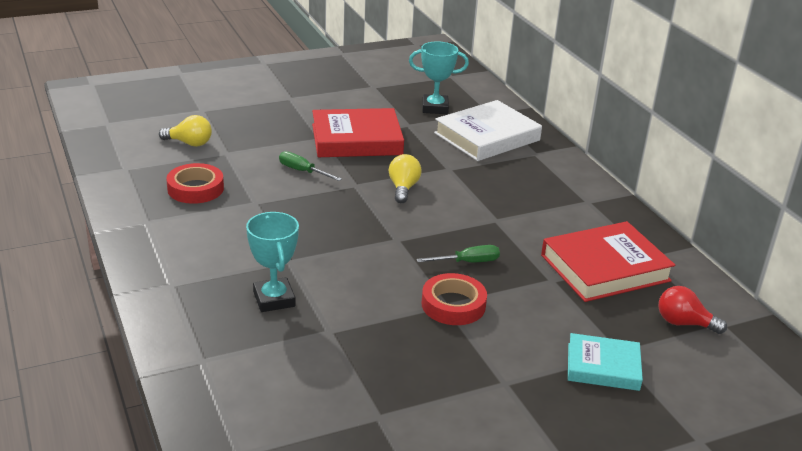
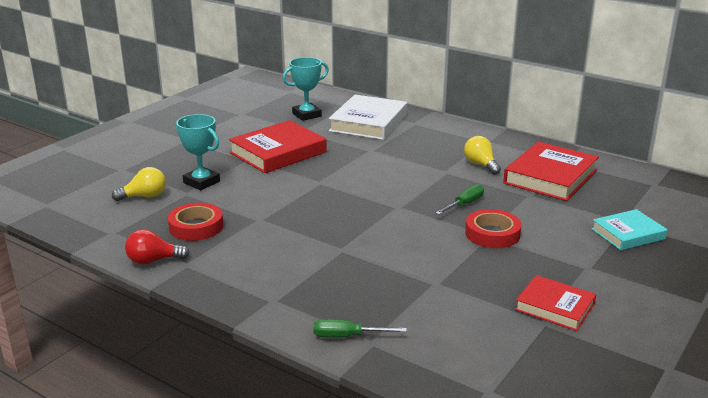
camera: 30 degrees left, 5 degrees down
turquoise trophy [246,212,299,312] -> turquoise trophy moved to [176,114,220,190]
green screwdriver [279,151,342,181] -> green screwdriver moved to [313,319,407,338]
yellow light bulb [389,154,422,203] -> yellow light bulb moved to [464,136,501,175]
red light bulb [658,286,727,334] -> red light bulb moved to [125,229,190,265]
none -> red book [515,275,596,331]

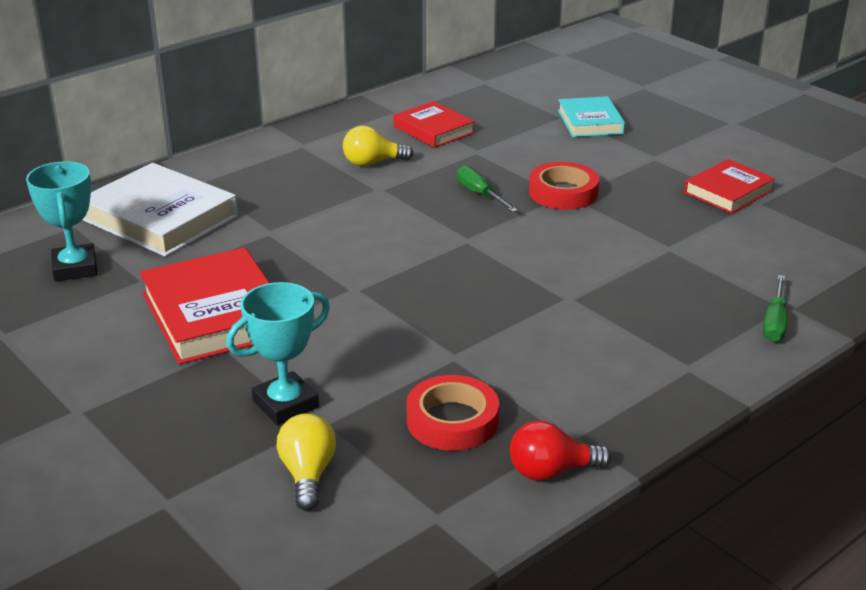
camera: 75 degrees left, 5 degrees up
red light bulb [125,229,190,265] -> red light bulb turned 75 degrees clockwise [510,421,611,481]
red book [503,142,599,201] -> red book [393,101,475,148], size x0.61

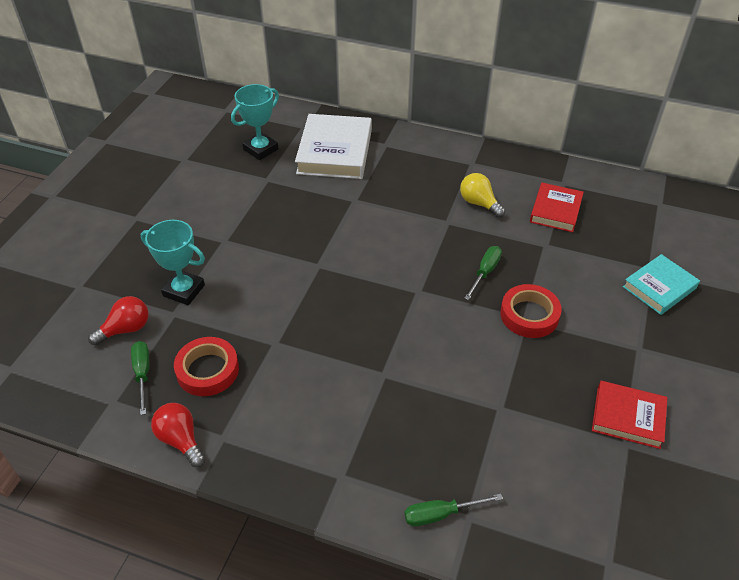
camera: 60 degrees right, 15 degrees up
red book [140,247,270,364] -> none
yellow light bulb [276,413,336,511] -> red light bulb [88,296,149,345]
none -> green screwdriver [131,341,149,415]

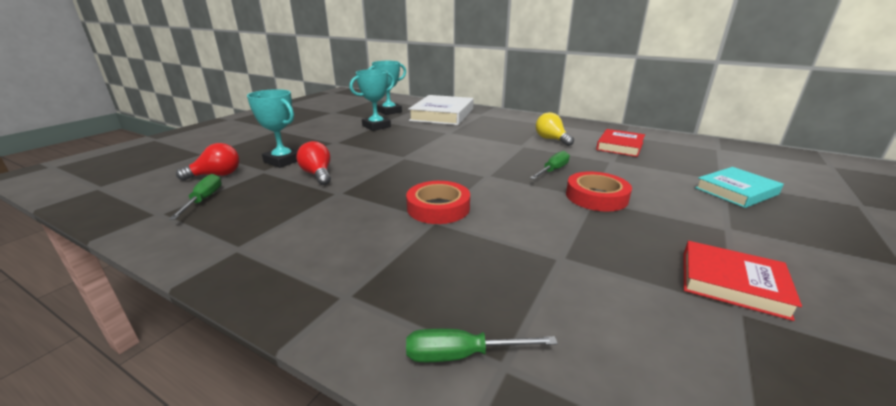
camera: 10 degrees right, 20 degrees down
red light bulb [151,403,206,467] -> red light bulb moved to [296,141,331,185]
red tape [174,337,239,396] -> red tape moved to [406,181,470,224]
none -> turquoise trophy [350,69,395,131]

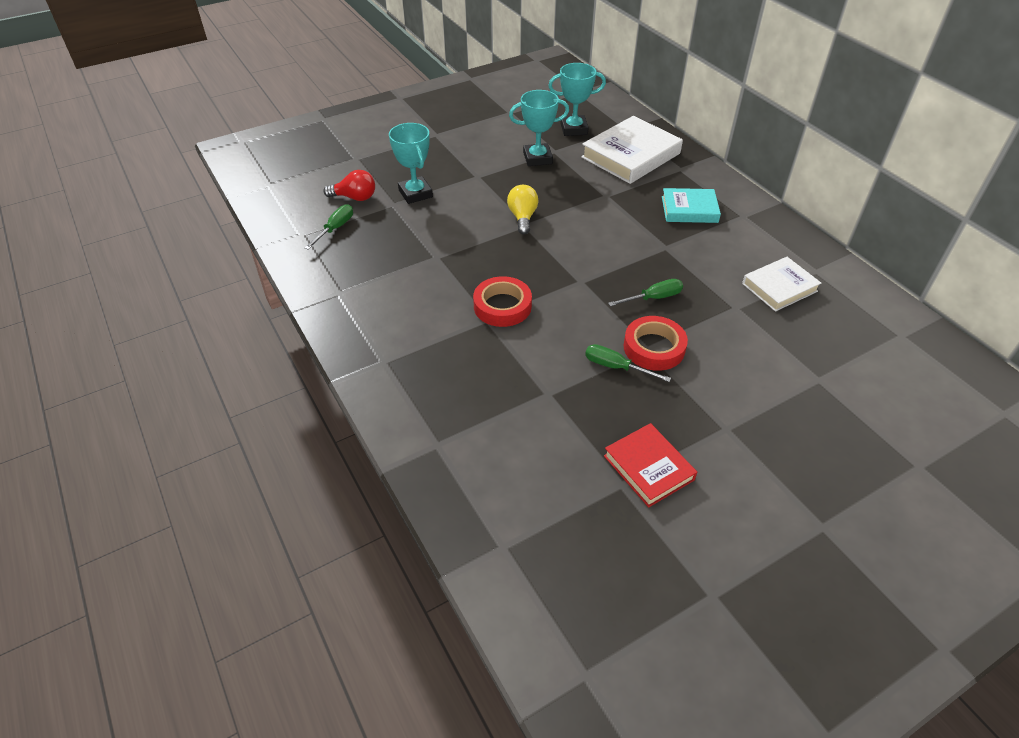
camera: 30 degrees right, 20 degrees up
red light bulb [296,141,331,185] -> none
green screwdriver [406,329,558,362] -> green screwdriver moved to [585,344,671,382]
yellow light bulb [536,112,574,146] -> yellow light bulb moved to [507,185,539,235]
red book [596,129,645,157] -> white book [742,257,821,312]
turquoise book [695,167,784,208] -> turquoise book moved to [662,188,721,223]

